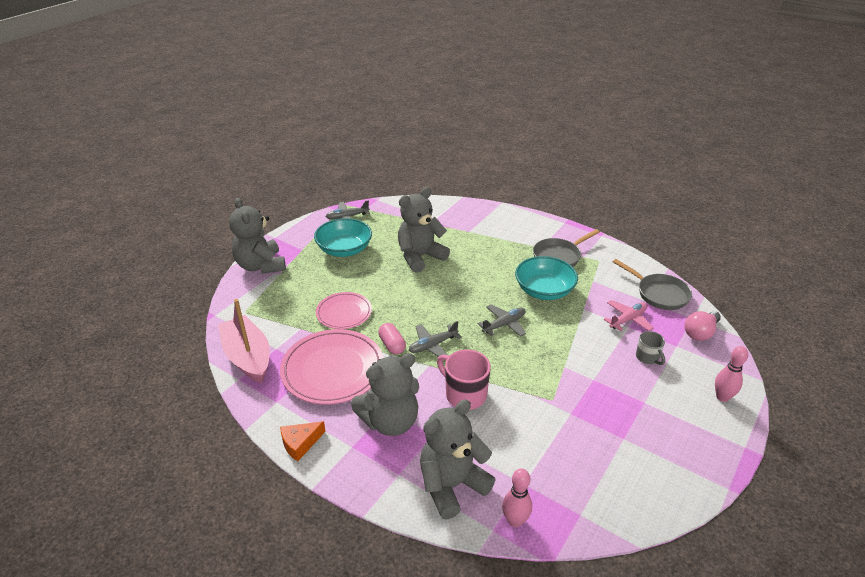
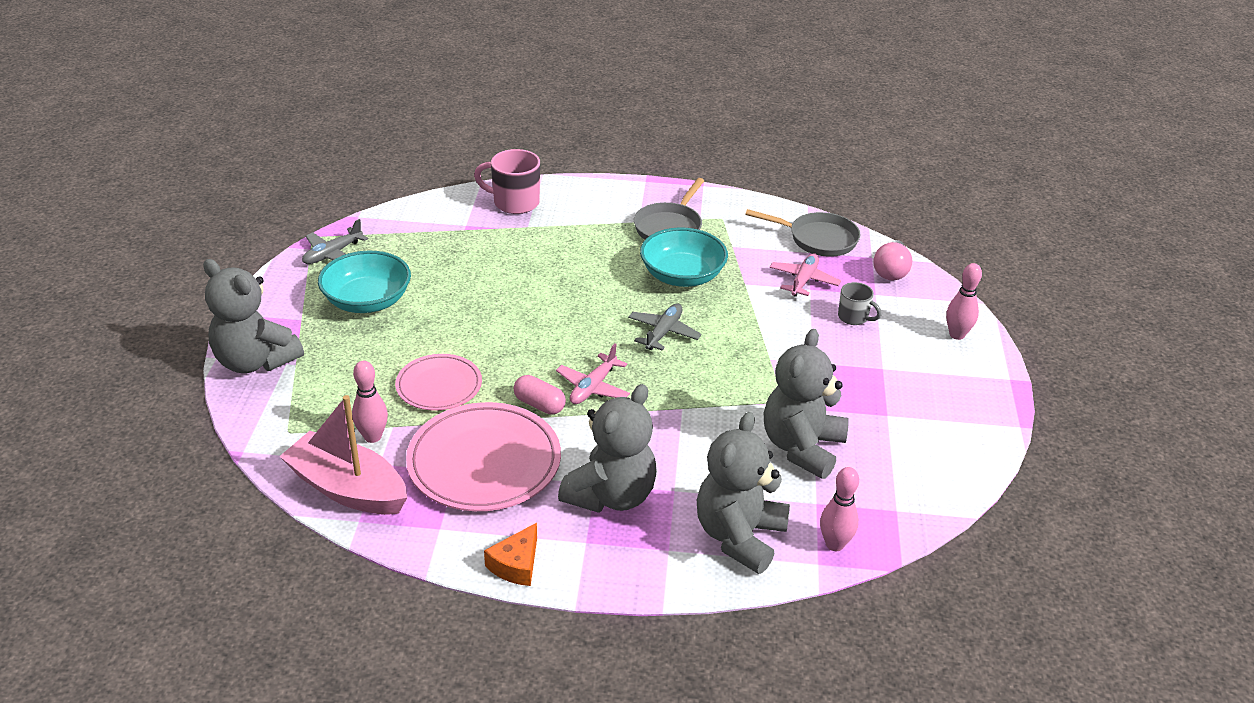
camera: 30 degrees left, 0 degrees up
grey teddy bear [398,187,450,273] -> grey teddy bear moved to [764,329,849,479]
grey plane [409,321,462,357] -> pink plane [556,343,630,404]
pink mug [437,350,491,410] -> pink mug moved to [474,149,540,214]
none -> pink bowling pin [352,361,388,443]

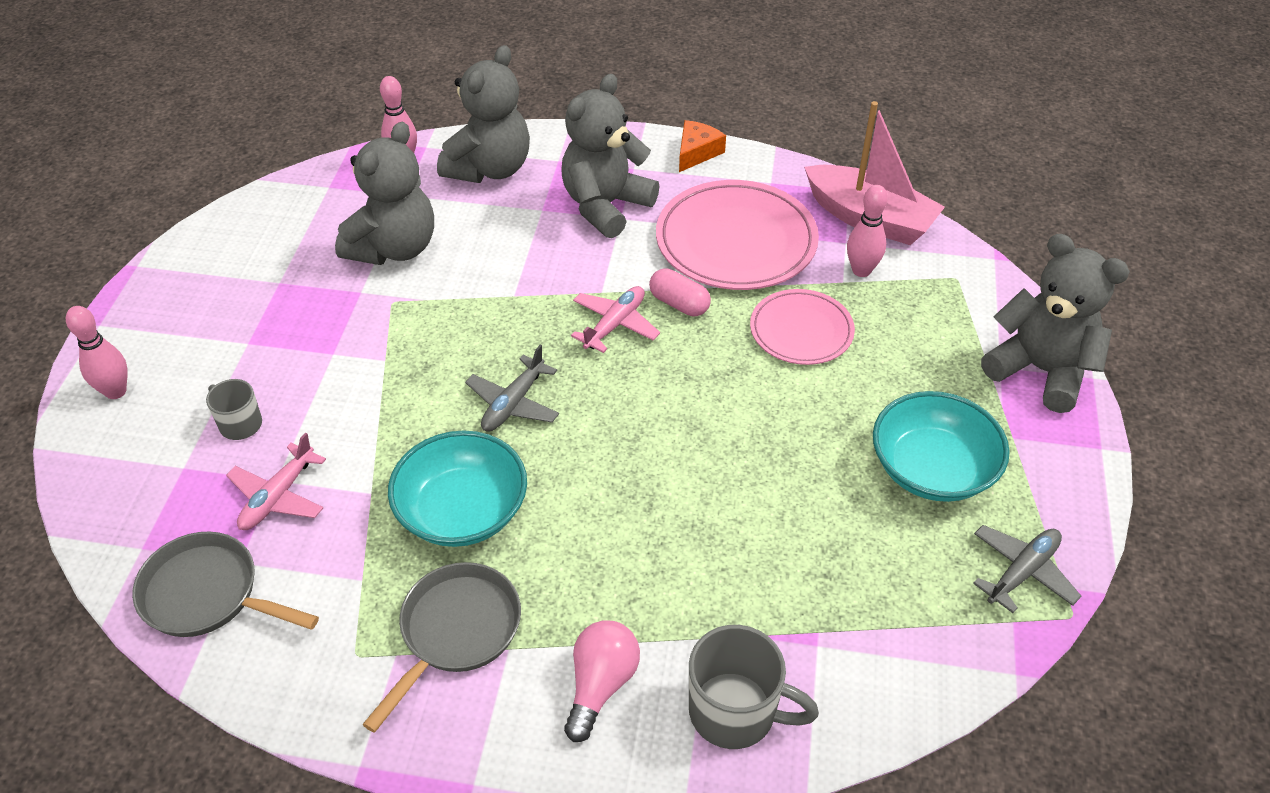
camera: 175 degrees left, 10 degrees up
pink mug [474,149,540,214] -> grey mug [689,625,819,749]
pink light bulb [873,240,912,281] -> pink light bulb moved to [564,620,640,742]

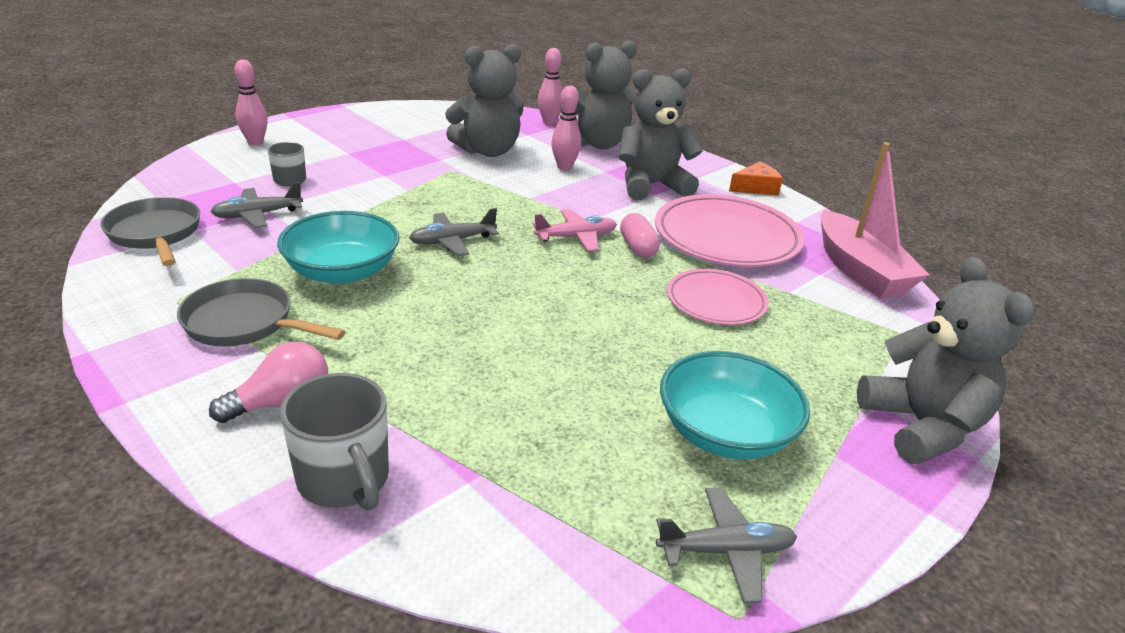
camera: 35 degrees right, 15 degrees down
pink plane [226,433,326,530] -> grey plane [210,182,303,228]
grey pan [362,562,521,733] -> grey pan turned 135 degrees counterclockwise [177,278,345,346]
pink bowling pin [847,185,888,277] -> pink bowling pin moved to [551,86,581,170]

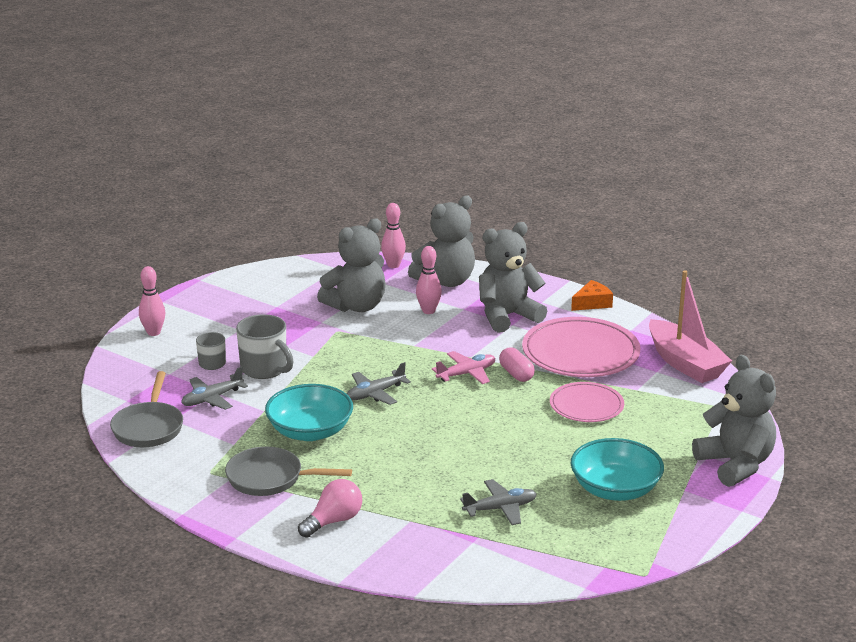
camera: 10 degrees left, 5 degrees down
grey pan [100,197,200,266] -> grey pan turned 135 degrees counterclockwise [110,371,183,447]
grey mug [280,373,389,511] -> grey mug moved to [236,314,294,379]
grey plane [656,488,797,603] -> grey plane moved to [460,479,537,525]

